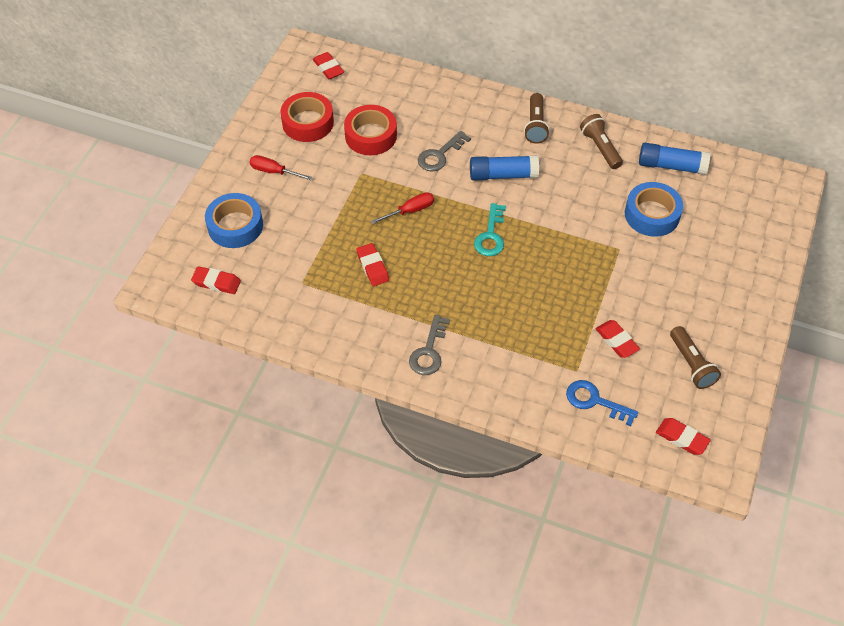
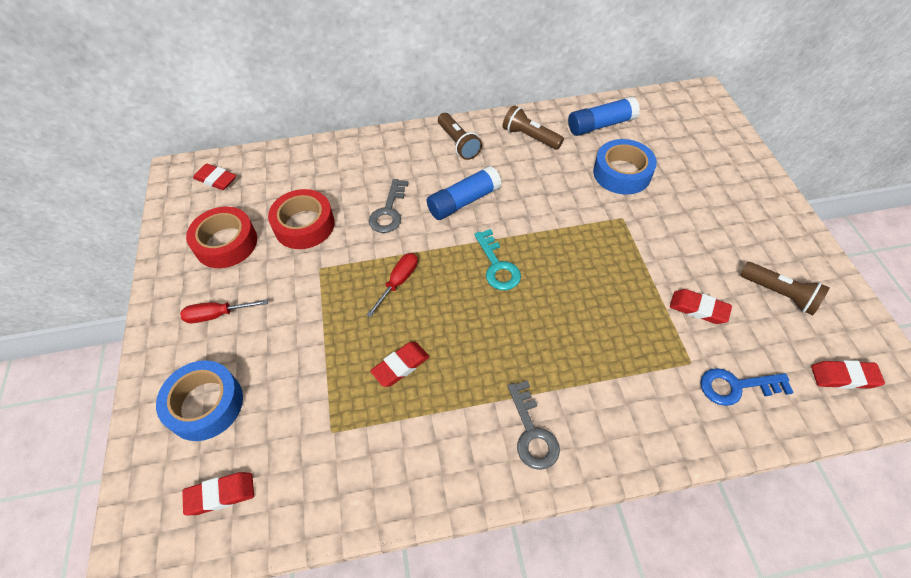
camera: 30 degrees left, 0 degrees up
red eraser [356,243,389,286] -> red eraser turned 75 degrees counterclockwise [370,342,429,387]

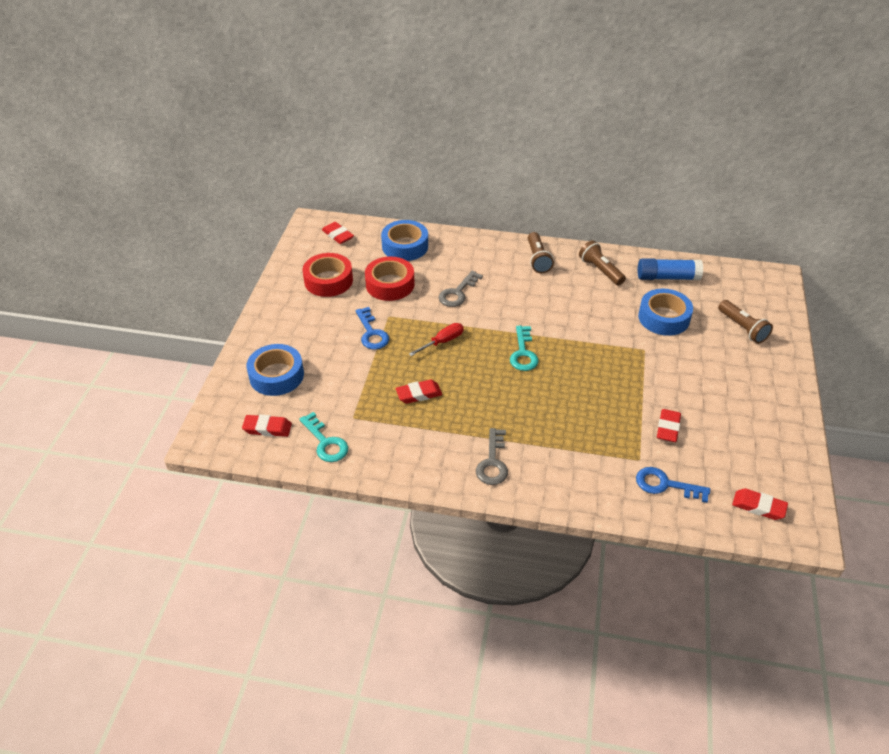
camera: 20 degrees right, 10 degrees down
red screwdriver [180,299,268,323] -> none
blue glue stick [427,166,501,220] -> none
red eraser [670,289,732,324] -> red eraser turned 60 degrees clockwise [657,409,681,442]
brown flashlight [740,262,830,315] -> brown flashlight moved to [718,300,773,344]
none -> turquoise key [299,412,348,462]
none -> blue key [355,307,389,350]
none -> blue tape [381,220,428,261]

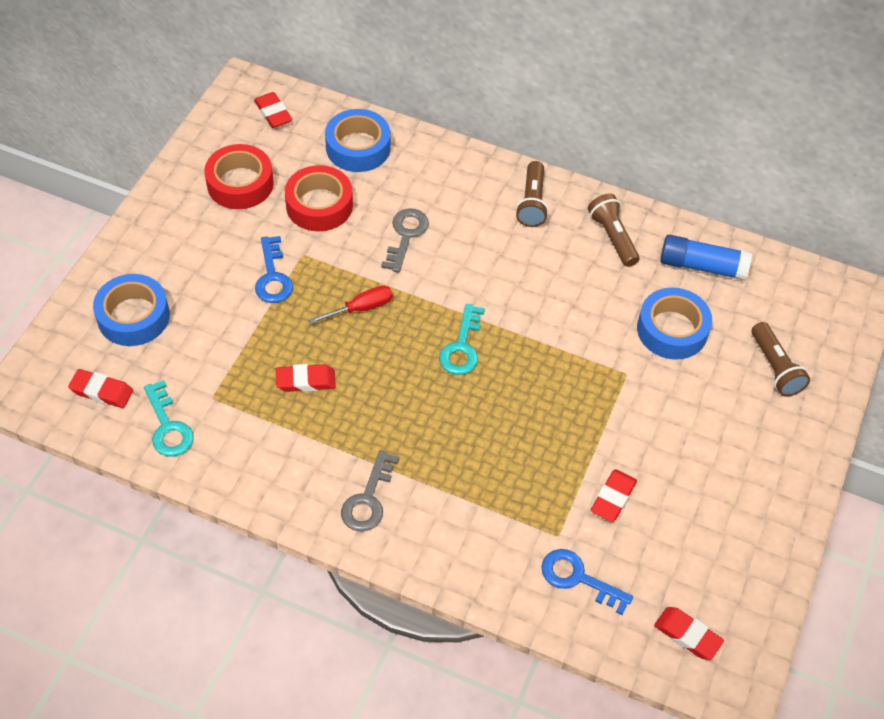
camera: 10 degrees right, 10 degrees up
grey key [439,271,483,307] -> grey key turned 150 degrees clockwise [381,208,429,272]

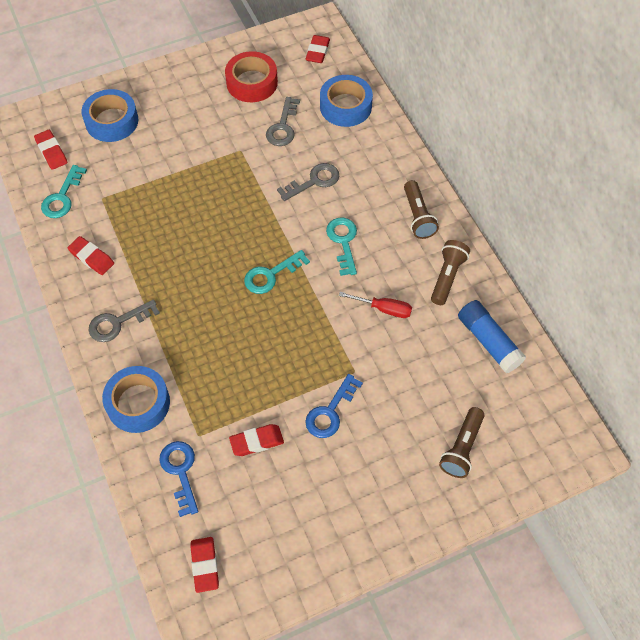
camera: 45 degrees right, 5 degrees up
blue key [255,236,293,303] -> blue key moved to [305,374,363,438]
red eraser [276,364,336,392] -> red eraser moved to [68,236,114,275]
red tape [285,165,353,231] -> grey key [266,97,300,146]
red screwdriver [309,285,393,324] -> red screwdriver moved to [339,292,412,318]
brown flashlight [516,161,549,227] -> brown flashlight turned 60 degrees counterclockwise [404,180,439,239]
blue tape [637,288,712,360] -> blue tape moved to [102,366,170,433]
none -> turquoise key [326,218,357,276]

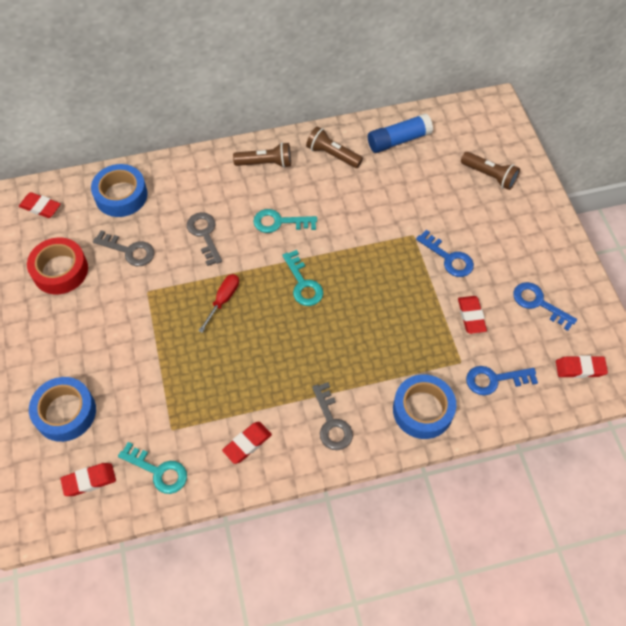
camera: 80 degrees left, 0 degrees up
red screwdriver [339,292,412,318] -> red screwdriver moved to [198,274,239,333]
none -> blue key [513,282,577,331]

